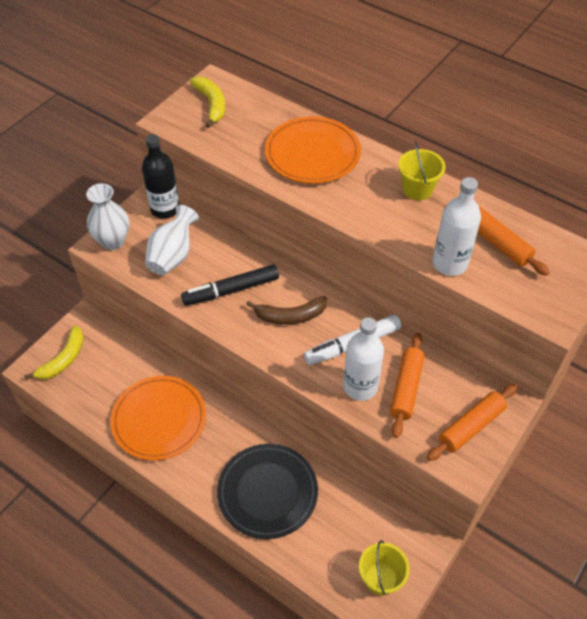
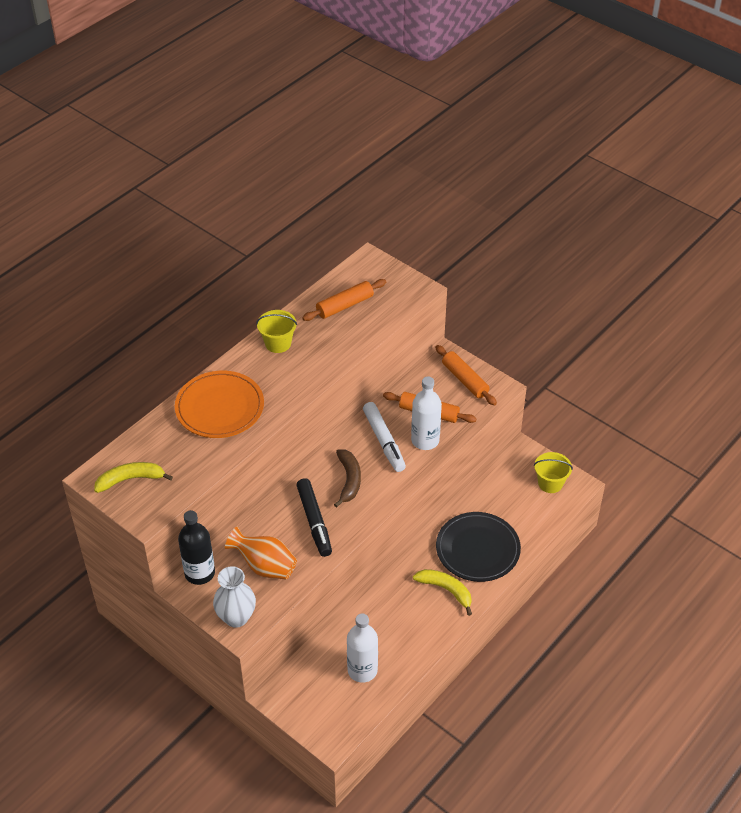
camera: 85 degrees left, 5 degrees down
yellow banana [24,325,84,380] -> yellow banana moved to [413,569,472,616]
orange plate [110,376,206,461] -> none
white vase [145,205,199,275] -> orange vase [225,526,297,579]
white bottle [432,177,481,276] -> white bottle moved to [347,613,378,683]

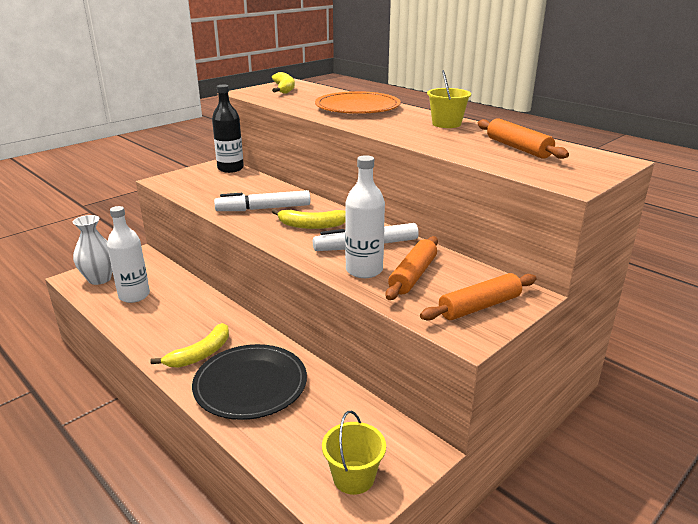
camera: 95 degrees right, 20 degrees down
white vase [213,566,256,628] -> white vase moved to [73,215,112,285]
orange vase [225,526,297,579] -> none
black marker [296,478,332,557] -> white marker [214,190,311,211]
brown banana [334,449,361,508] -> yellow banana [272,209,346,229]

